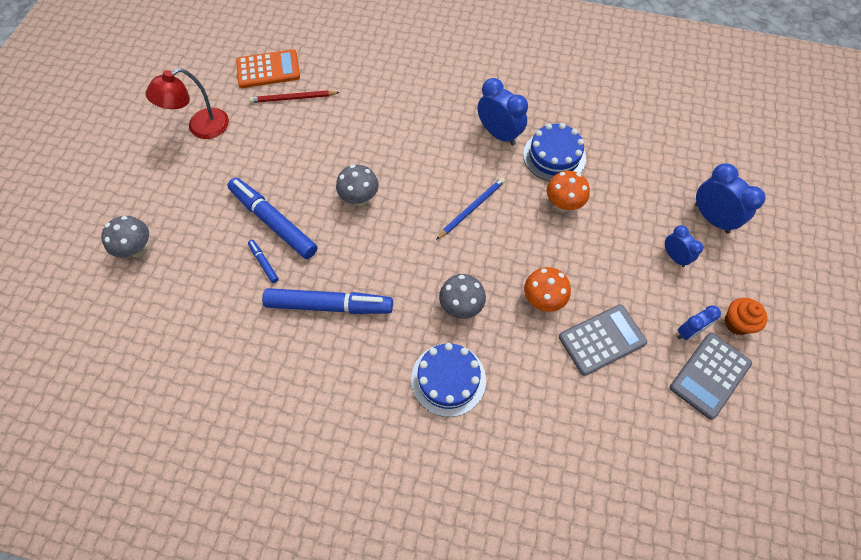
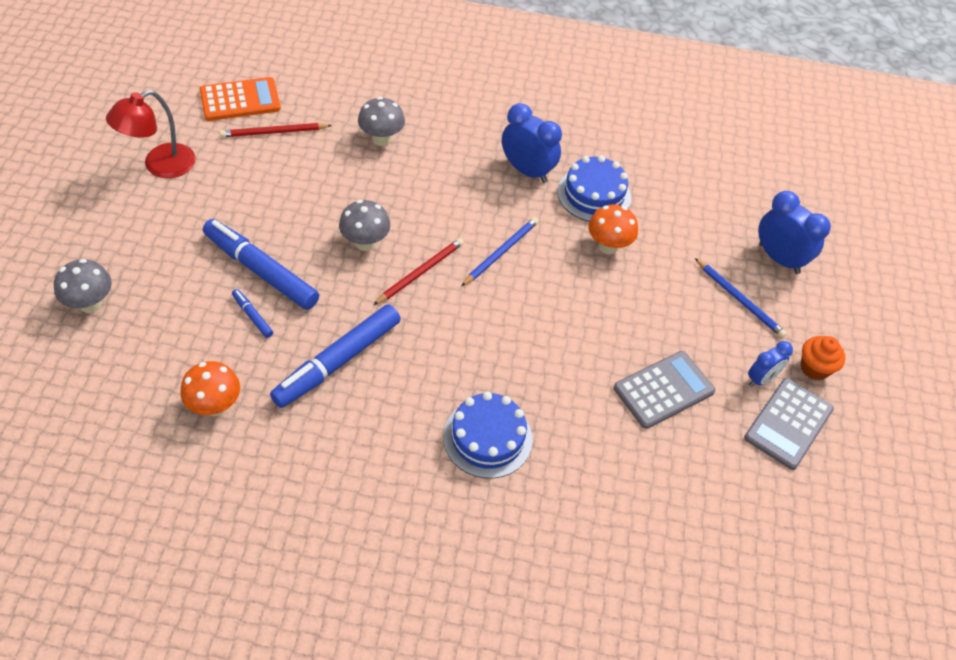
camera: 10 degrees left, 10 degrees down
blue marker [262,288,393,314] -> blue marker turned 135 degrees clockwise [270,304,401,408]
grey mushroom [439,274,486,319] -> grey mushroom moved to [358,97,405,146]
orange mushroom [524,267,571,312] -> orange mushroom moved to [180,361,240,416]
blue clock [665,225,703,267] -> blue pencil [695,258,787,338]
none -> red pencil [373,238,464,305]

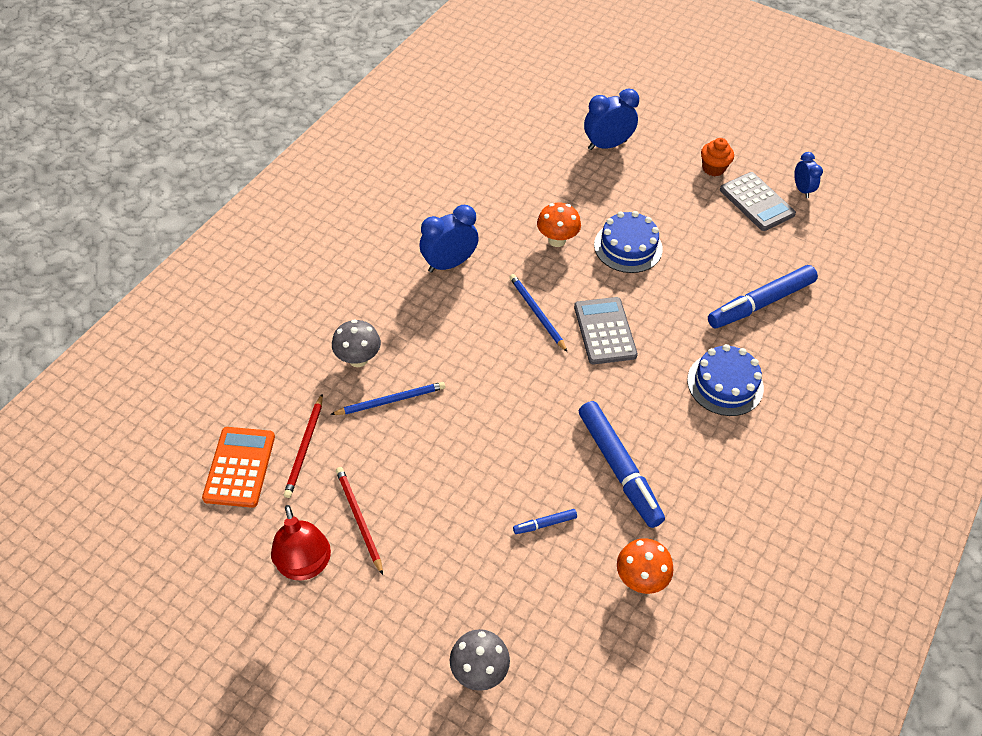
camera: 65 degrees left, 0 degrees up
blue marker [203,219,319,310] -> blue marker moved to [708,265,818,328]
grey mushroom [339,200,390,251] -> none
red pencil [373,238,464,305] -> red pencil moved to [336,467,383,575]
blue cake [557,155,631,222] -> blue cake moved to [594,211,663,273]
grey calculator [614,351,715,429] -> grey calculator moved to [574,297,638,364]
blue pencil [695,258,787,338] -> blue pencil moved to [330,382,445,415]
blue clock [748,341,793,387] -> blue clock moved to [794,152,823,198]

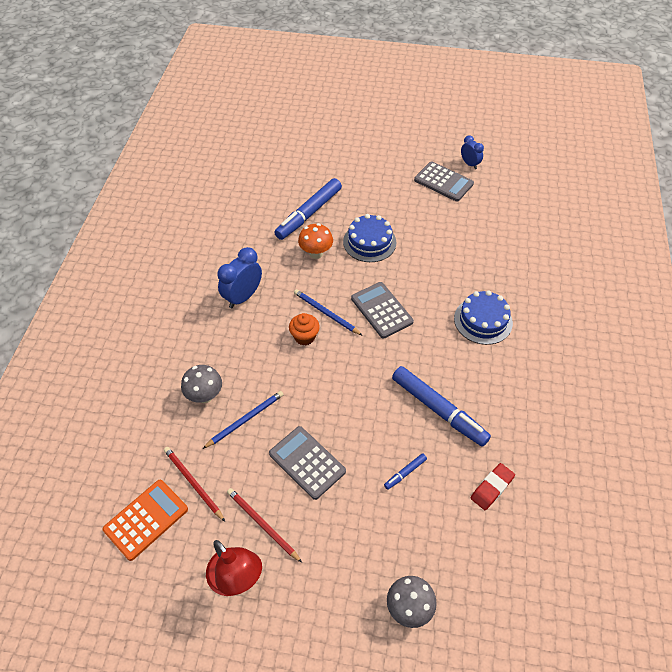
camera: 20 degrees left, 0 degrees up
orange calculator [202,427,275,508] -> orange calculator turned 60 degrees clockwise [103,480,188,561]
red pencil [284,394,323,498] -> red pencil turned 150 degrees clockwise [164,447,225,521]
blue clock [584,89,639,150] -> none
orange mushroom [617,538,673,594] -> red eraser [471,463,515,510]
orange cupcake [701,138,734,176] -> orange cupcake moved to [289,313,320,345]
blue marker [708,265,818,328] -> blue marker moved to [274,178,342,240]
none -> grey calculator [269,426,346,500]

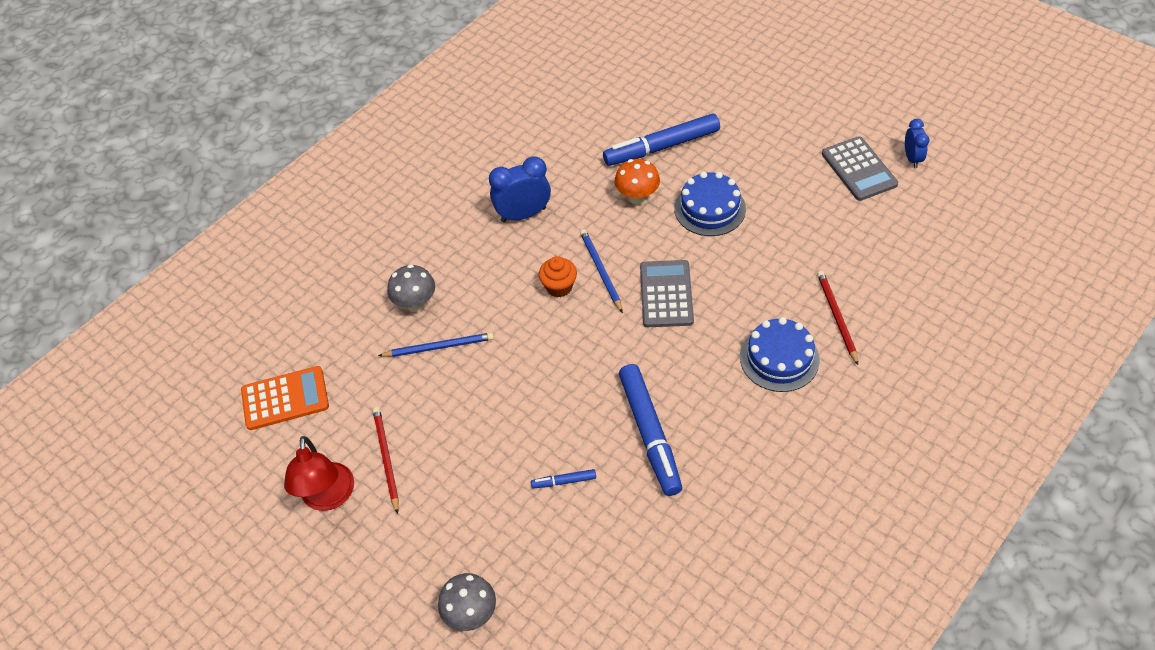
camera: 35 degrees right, 0 degrees up
red pencil [164,447,225,521] -> red pencil moved to [817,271,858,365]
grey calculator [269,426,346,500] -> none
red eraser [471,463,515,510] -> none

